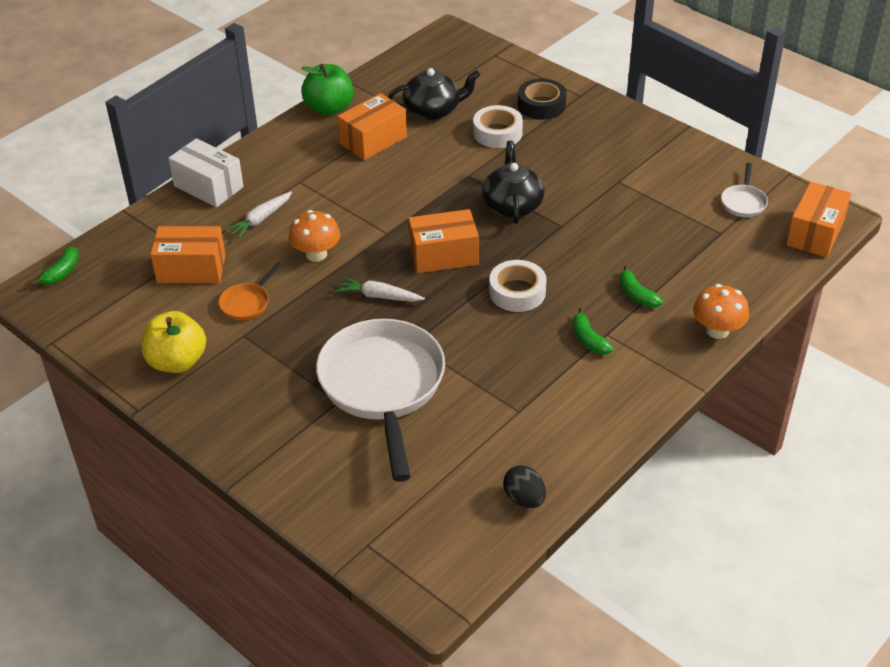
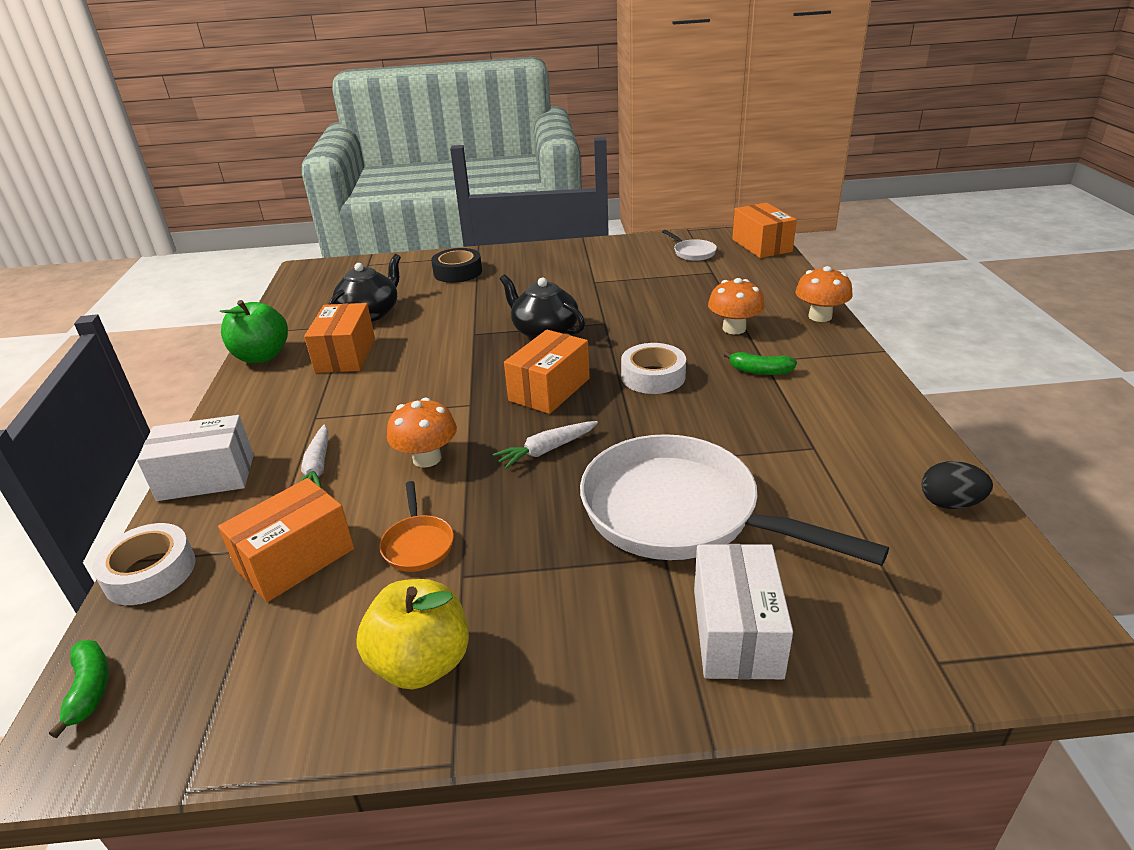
camera: 45 degrees left, 10 degrees down
white tape [473,105,523,148] -> white tape moved to [92,523,196,605]
green banana [619,265,663,308] -> orange mushroom [708,278,765,334]
none -> white box [694,544,793,680]

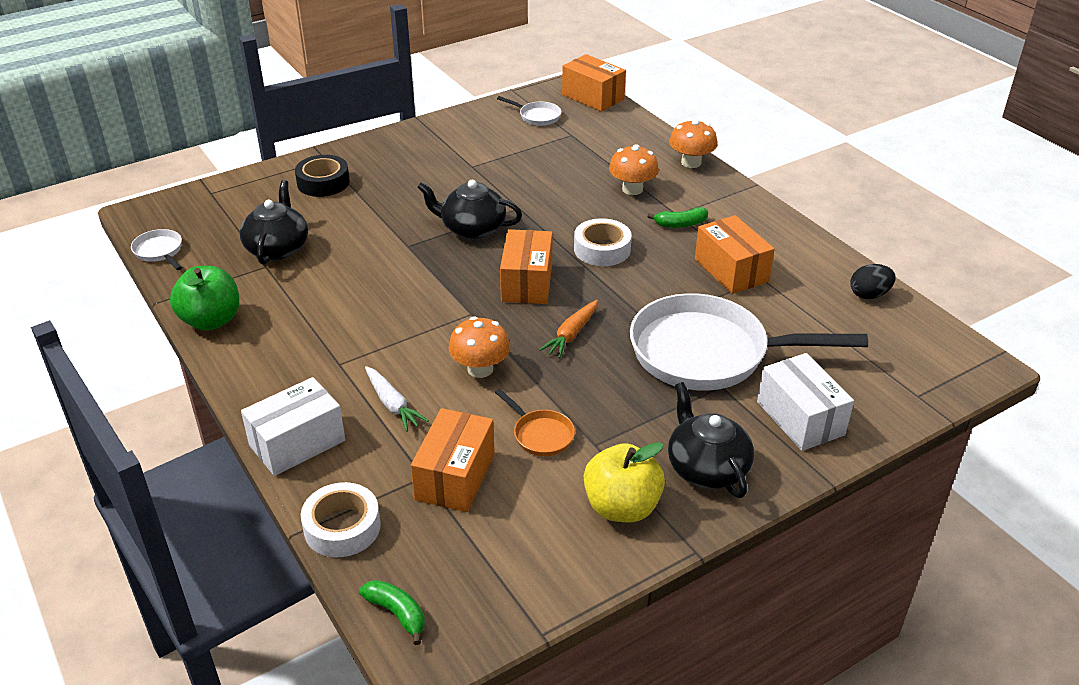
camera: 30 degrees left, 5 degrees up
orange box [304,303,375,373] -> orange box moved to [695,215,775,294]
white carrot [493,421,598,469] -> orange carrot [539,300,598,358]
none -> white pan [131,229,182,270]
none -> black teapot [668,382,754,498]

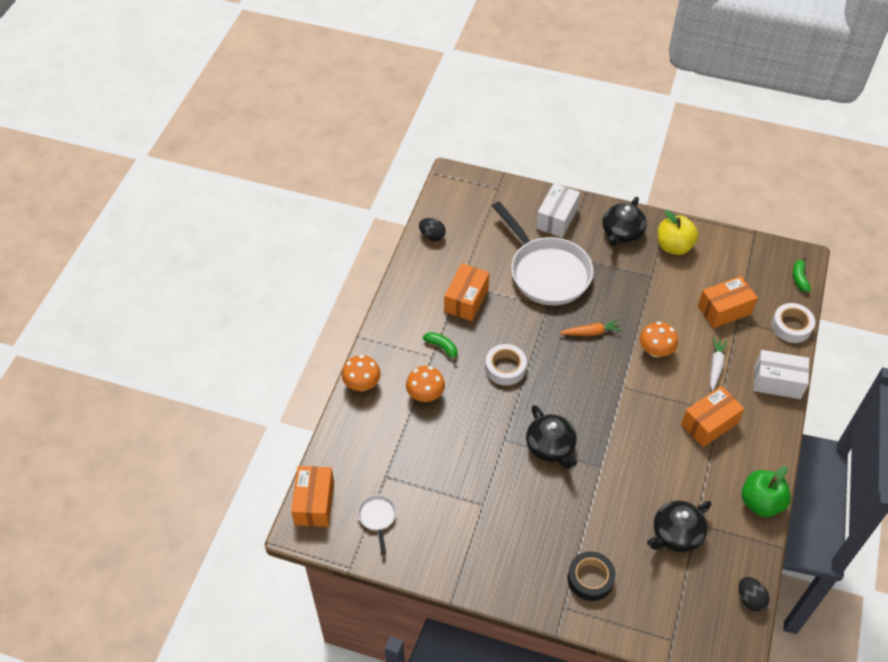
camera: 130 degrees left, 15 degrees up
white pan [131,229,182,270] -> black egg [738,577,770,611]
orange pan [495,389,575,456] -> none
orange box [500,229,553,304] -> orange box moved to [681,386,744,447]

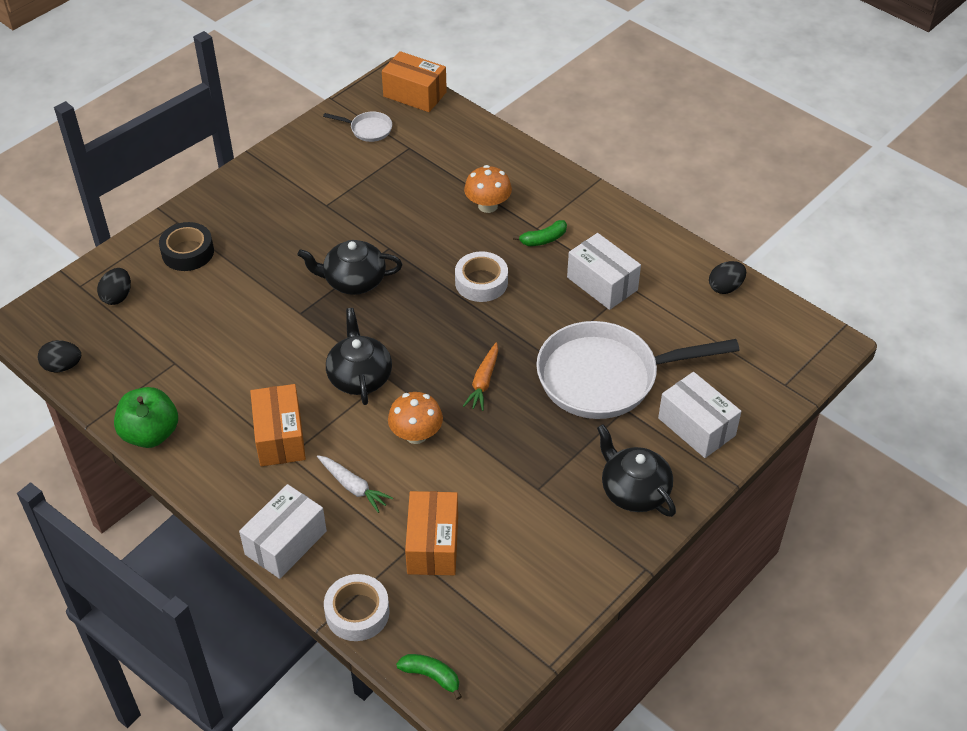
camera: 115 degrees right, 5 degrees down
orange mushroom [342,355,381,391] -> none
orange box [444,263,489,321] -> white box [567,233,641,310]
black teapot [647,501,711,552] -> black teapot moved to [326,308,392,405]
yellow apple [657,210,698,255] -> none
none -> black egg [97,268,131,305]

